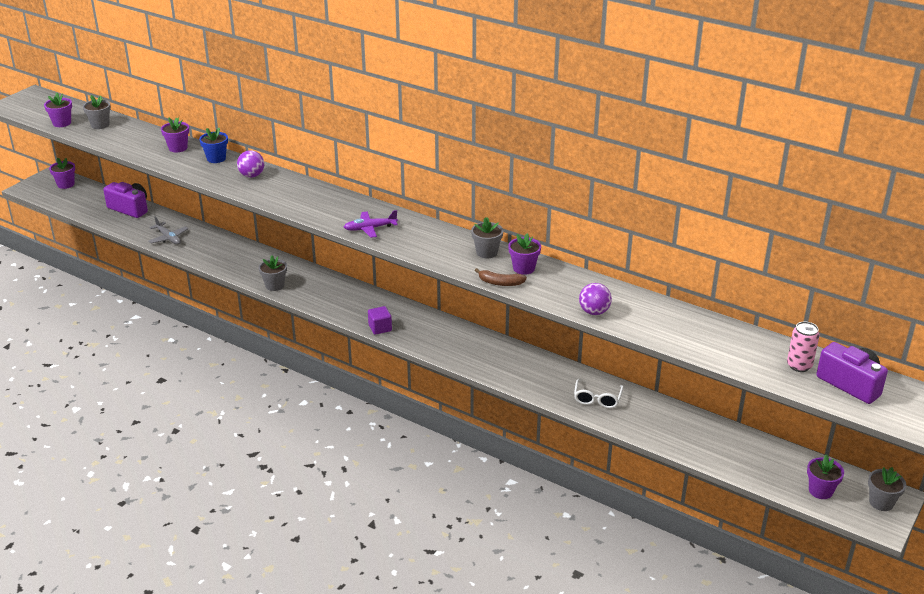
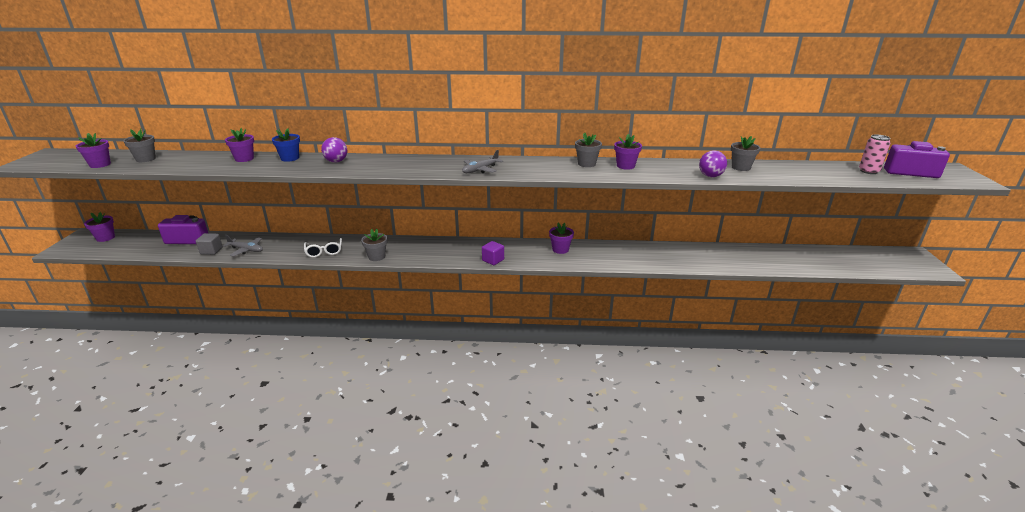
camera: 30 degrees left, 5 degrees down
purple plane [344,210,398,238] -> grey plane [462,150,503,173]
brown banana [475,268,527,286] -> none
white glasses [574,379,624,408] -> white glasses moved to [304,238,342,258]
purple flower pot [807,454,844,499] -> purple flower pot moved to [549,223,574,254]
grey flower pot [868,467,906,511] -> grey flower pot moved to [731,136,760,171]
none -> grey cube [196,233,223,255]

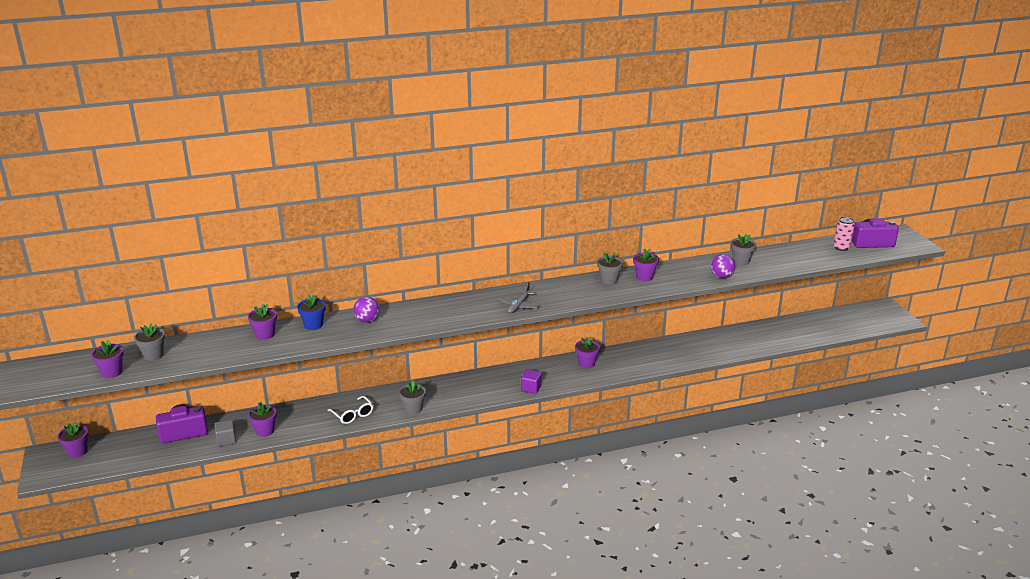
camera: 20 degrees left, 0 degrees up
grey plane [223,235,263,257] -> purple flower pot [248,402,277,437]

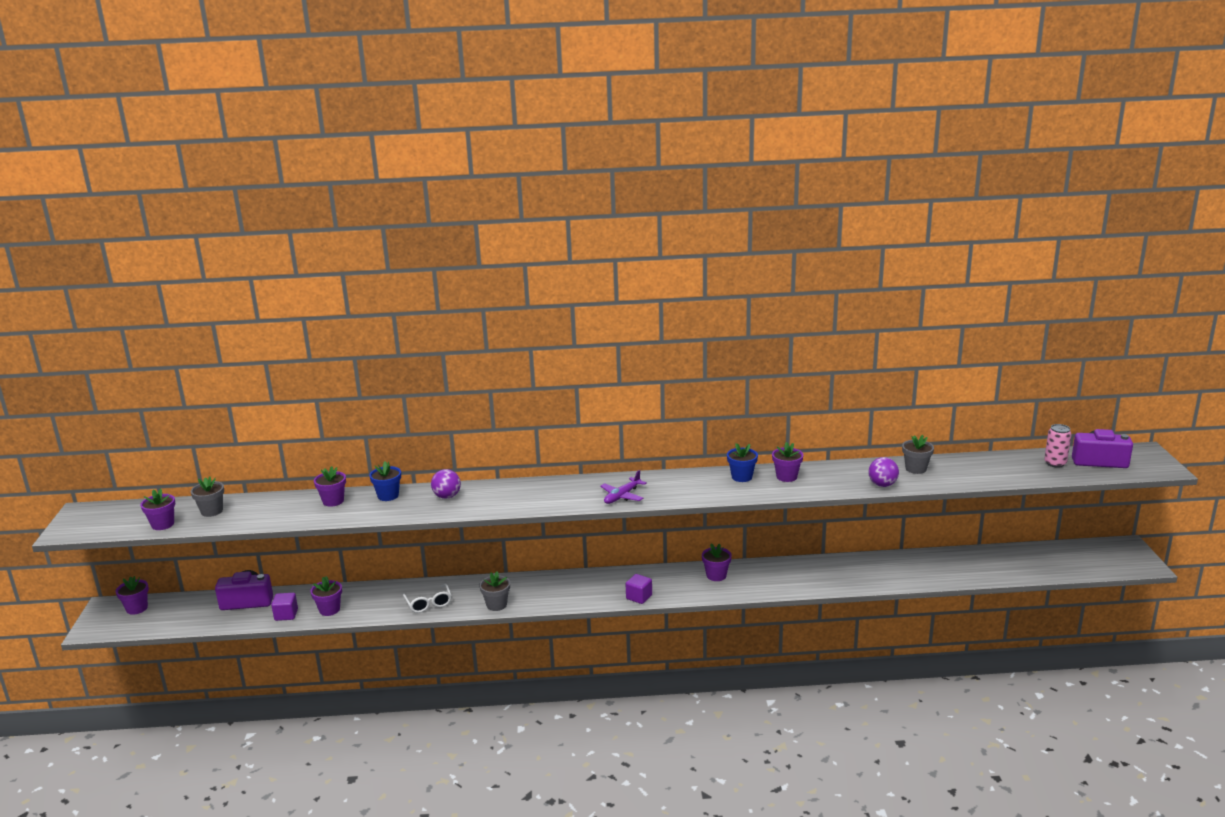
camera: 15 degrees right, 5 degrees down
grey cube [214,420,236,446] -> purple cube [271,593,298,621]
grey plane [498,282,539,313] -> purple plane [600,470,647,504]
grey flower pot [597,252,623,285] -> blue flower pot [727,443,758,482]

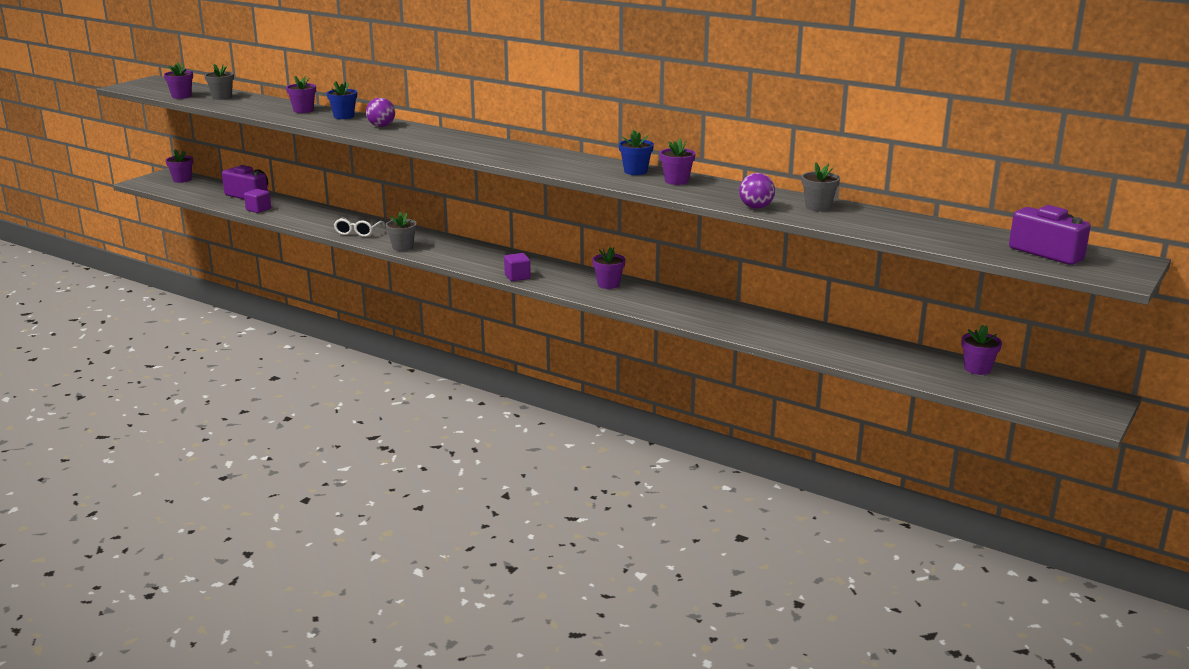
camera: 35 degrees right, 0 degrees up
purple flower pot [310,576,342,616] -> purple flower pot moved to [961,325,1002,375]
purple plane [600,470,647,504] -> none
pink can [1044,424,1071,468] -> none

